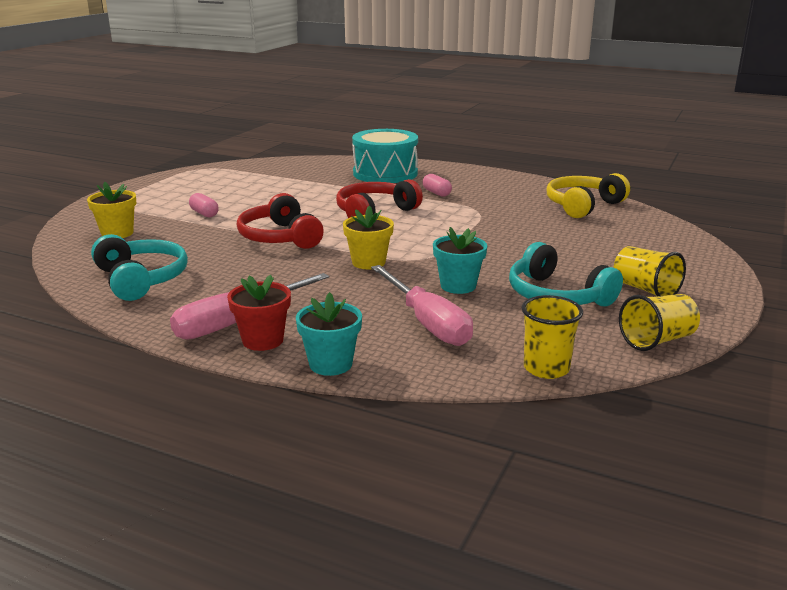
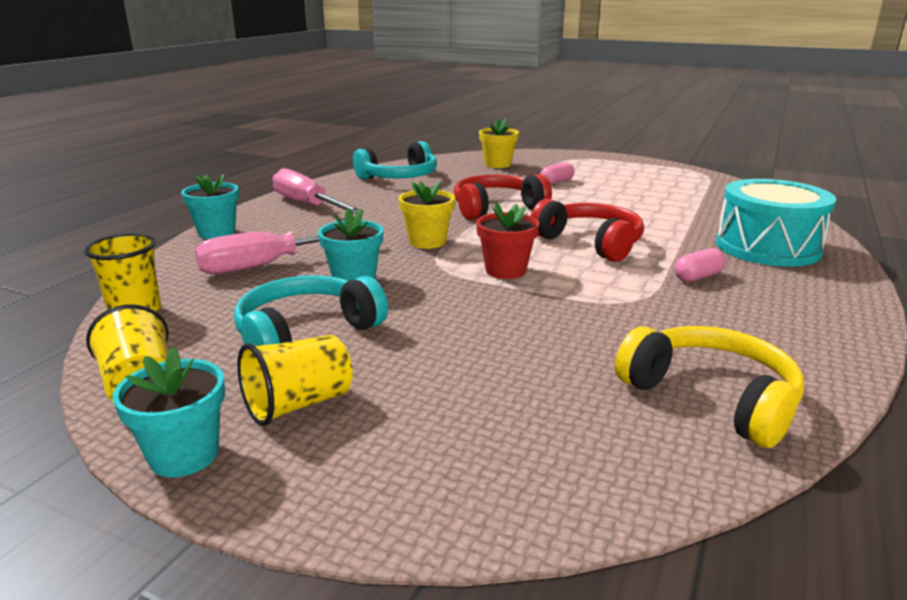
camera: 90 degrees right, 0 degrees up
red flower pot [227,275,291,351] -> red flower pot moved to [476,202,539,279]
none -> turquoise flower pot [112,347,225,477]

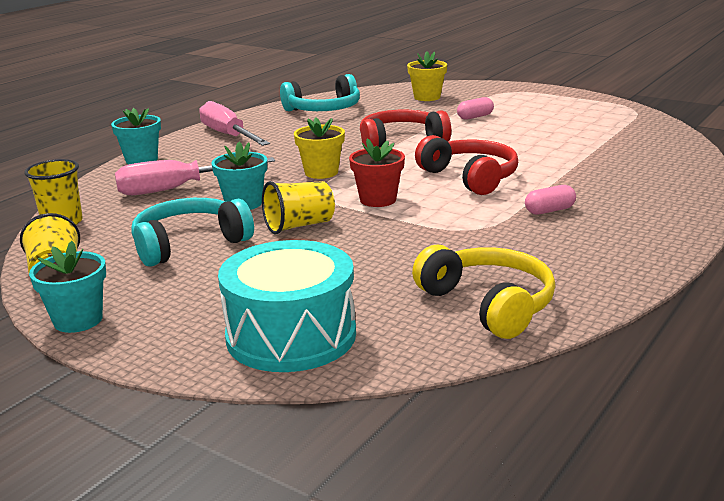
camera: 10 degrees right, 0 degrees up
yellow cup [237,335,353,426] -> yellow cup moved to [262,181,335,235]
turquoise drum [716,179,836,267] -> turquoise drum moved to [218,240,356,372]

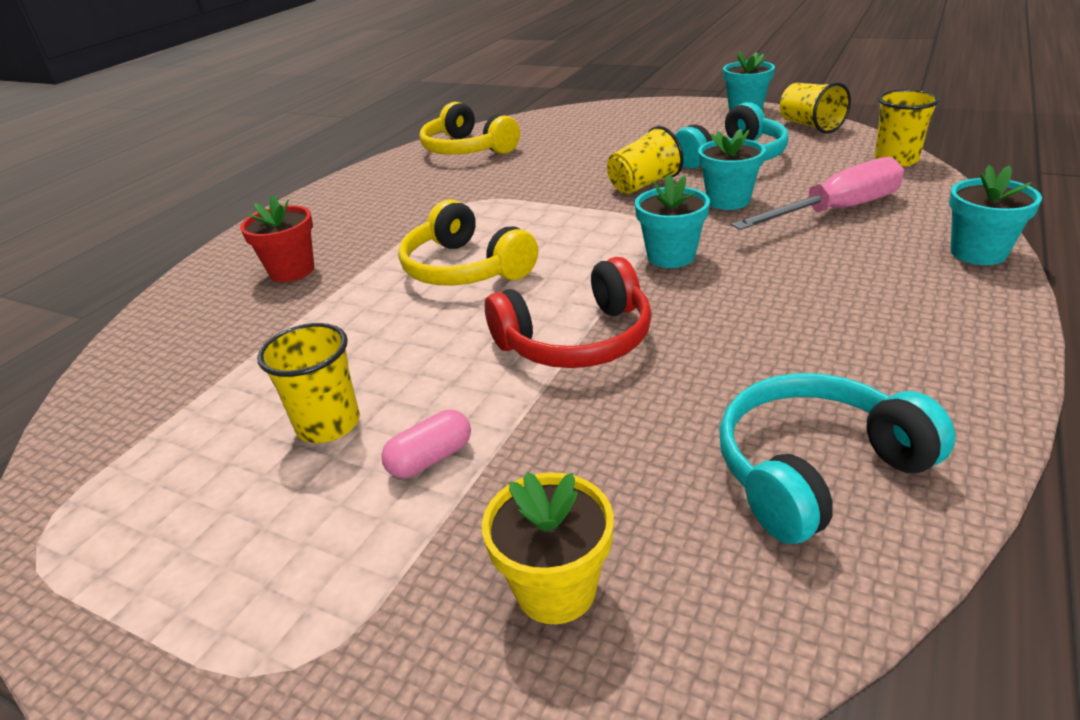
camera: 175 degrees right, 10 degrees up
pink screwdriver [199,101,270,146] -> none
turquoise drum [218,240,356,372] -> none
yellow flower pot [294,117,345,179] -> turquoise flower pot [635,175,710,268]
red flower pot [349,139,405,207] -> red flower pot moved to [240,195,314,282]
red headphones [415,135,518,195] -> yellow headphones [398,199,538,286]
pink capsule [525,185,576,215] -> none
none -> yellow cup [257,323,360,443]

